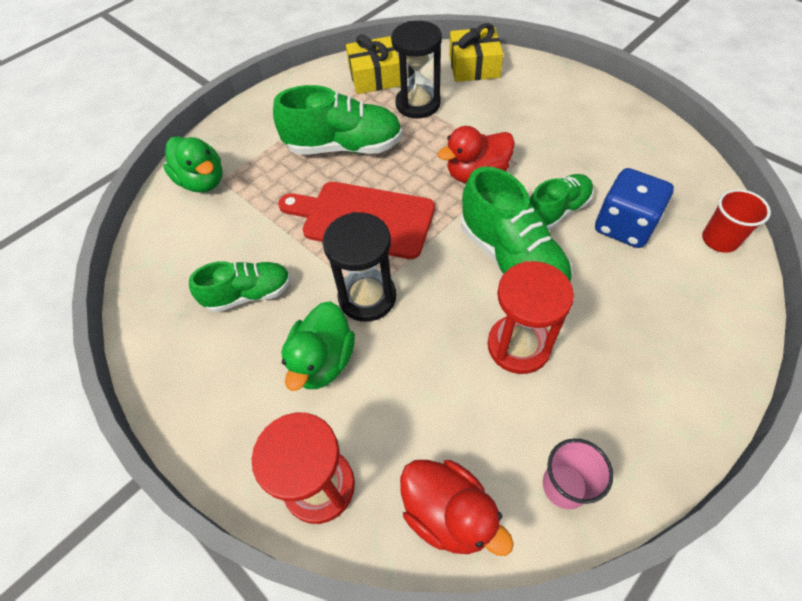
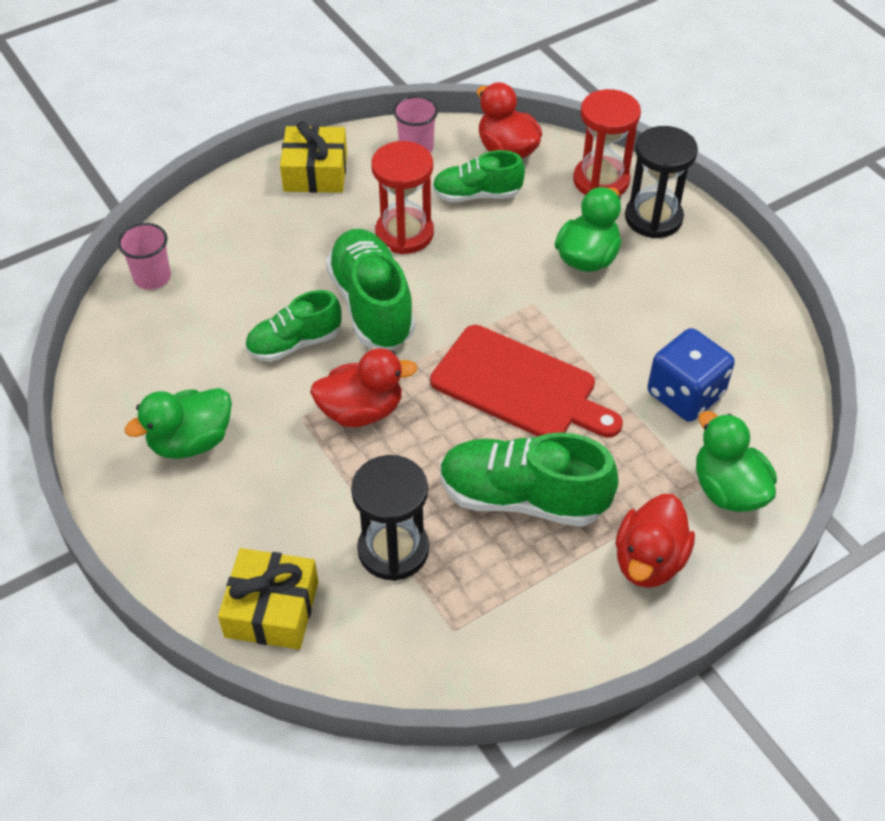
camera: 170 degrees left, 5 degrees down
green shoe [189,261,291,312] -> green shoe moved to [432,150,525,202]
black hourglass [322,212,396,322] -> black hourglass moved to [625,126,698,238]
yellow gift [346,34,401,94] -> yellow gift moved to [280,121,347,193]
blue dice [595,168,674,248] -> blue dice moved to [648,328,735,422]
red cup [702,189,771,253] -> pink cup [118,223,171,290]
none -> green duck [124,388,232,459]
none -> red duck [616,494,695,588]

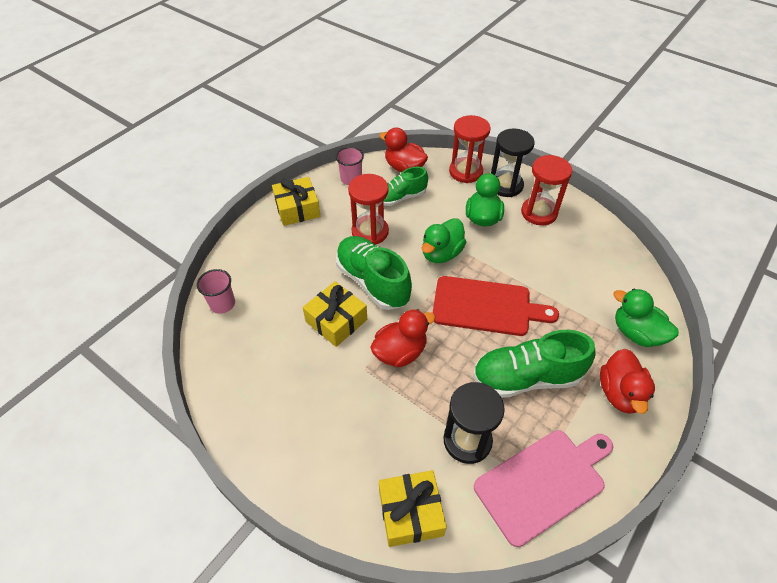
camera: 20 degrees left, 0 degrees up
green duck [124,388,232,459] -> green duck moved to [422,218,466,263]
green shoe [245,290,342,362] -> yellow gift [303,281,367,347]
blue dice [648,328,735,422] -> none
none -> pink cutting board [474,430,613,547]
none -> red hourglass [521,155,572,226]

